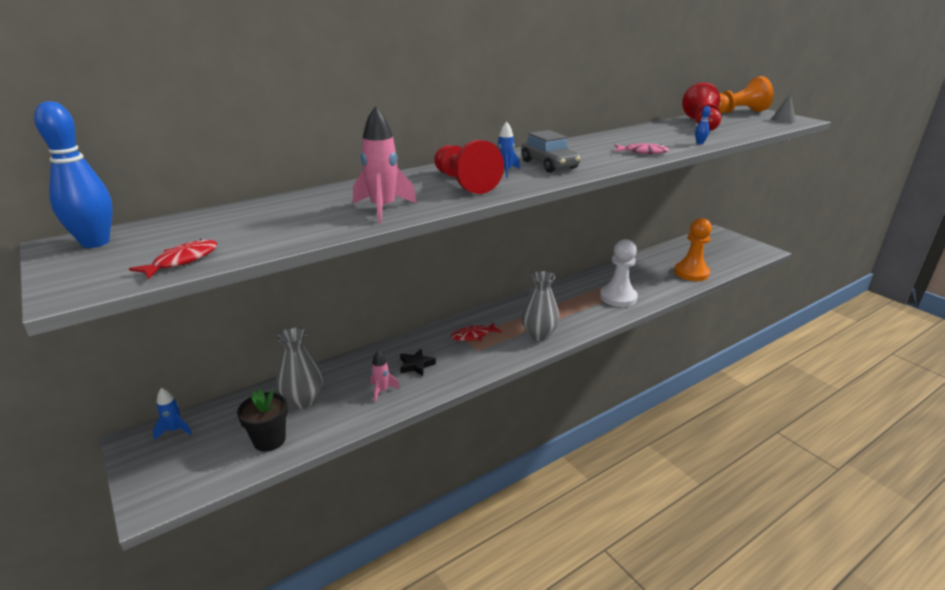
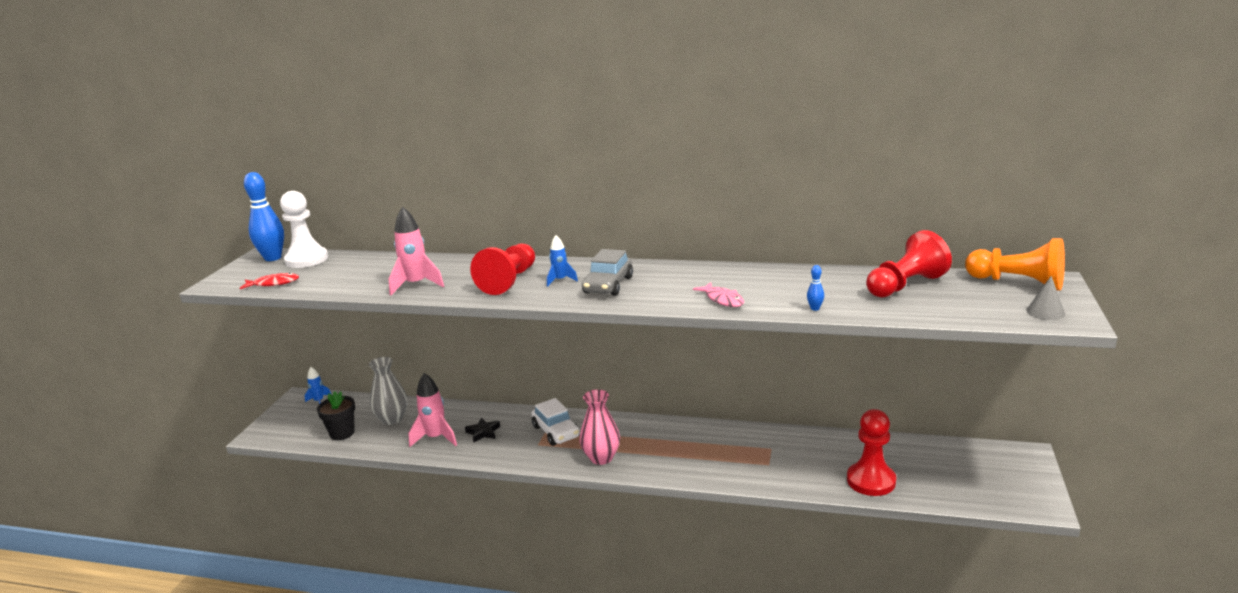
camera: 50 degrees right, 5 degrees down
pink rocket [371,350,400,403] -> pink rocket [409,373,457,447], size x1.71
red fish [451,322,502,341] -> white car [531,398,580,446]
grey vase [521,271,559,341] -> pink vase [579,390,620,465]
white pawn [600,239,638,307] -> white pawn moved to [280,191,328,268]
orange pawn [674,218,712,281] -> red pawn [847,409,896,496]

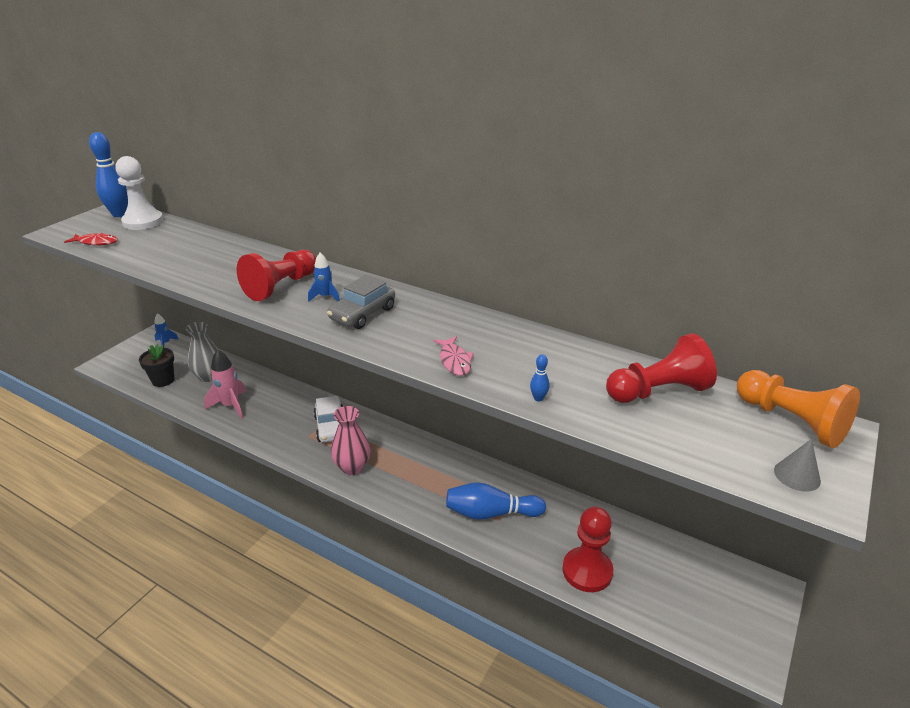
camera: 15 degrees right, 10 degrees up
pink rocket [389,206,444,295] -> none
black star [465,418,500,442] -> none
none -> blue bowling pin [446,482,546,520]

